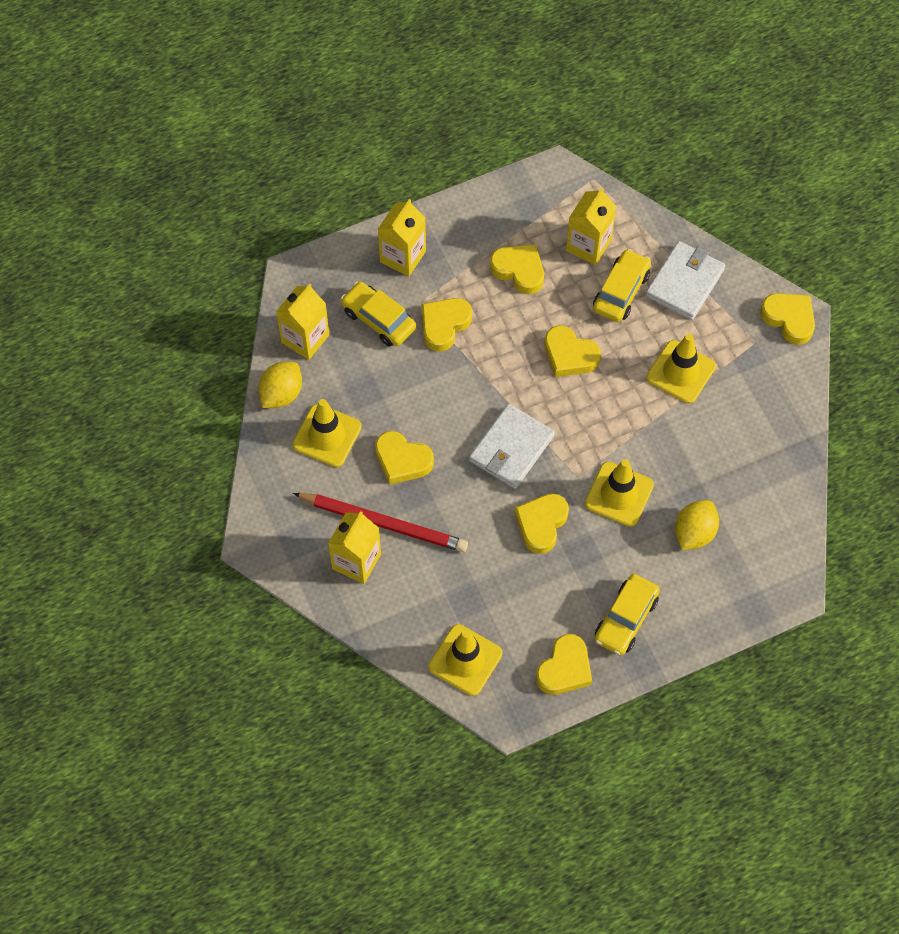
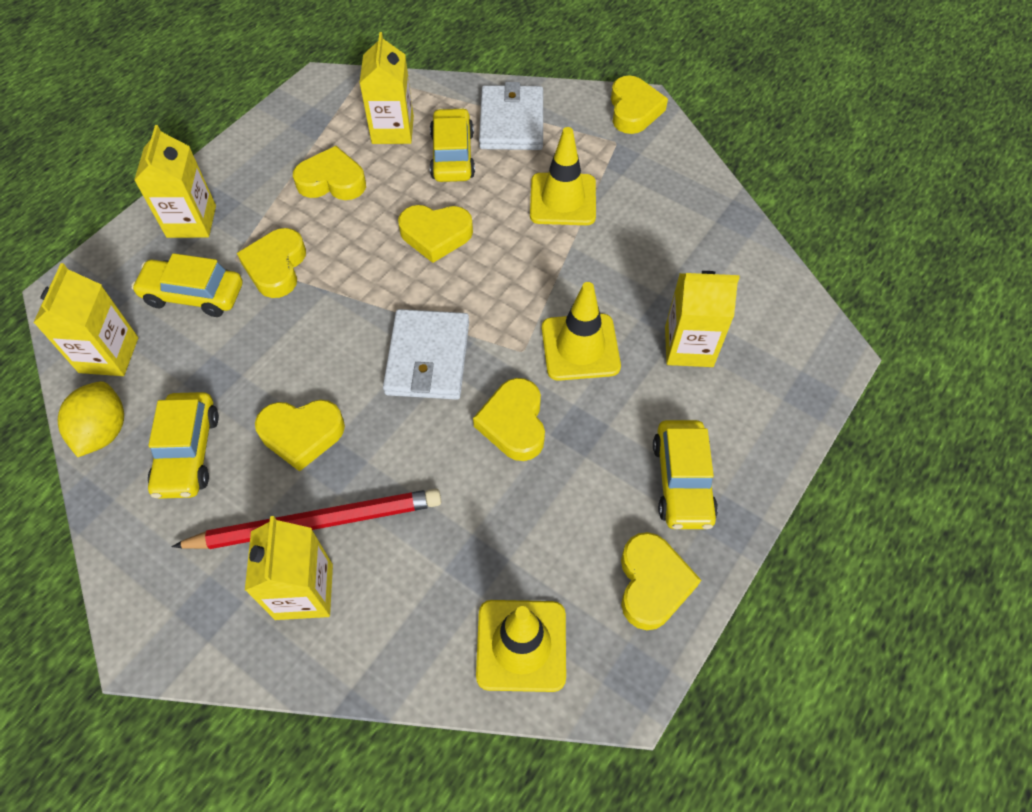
camera: 30 degrees left, 5 degrees down
yellow traffic cone [292,399,361,467] -> yellow car [148,392,219,499]
yellow lemon [675,500,719,550] -> yellow carton [665,271,740,367]
yellow heart [760,293,815,345] -> yellow heart turned 75 degrees clockwise [611,75,668,134]

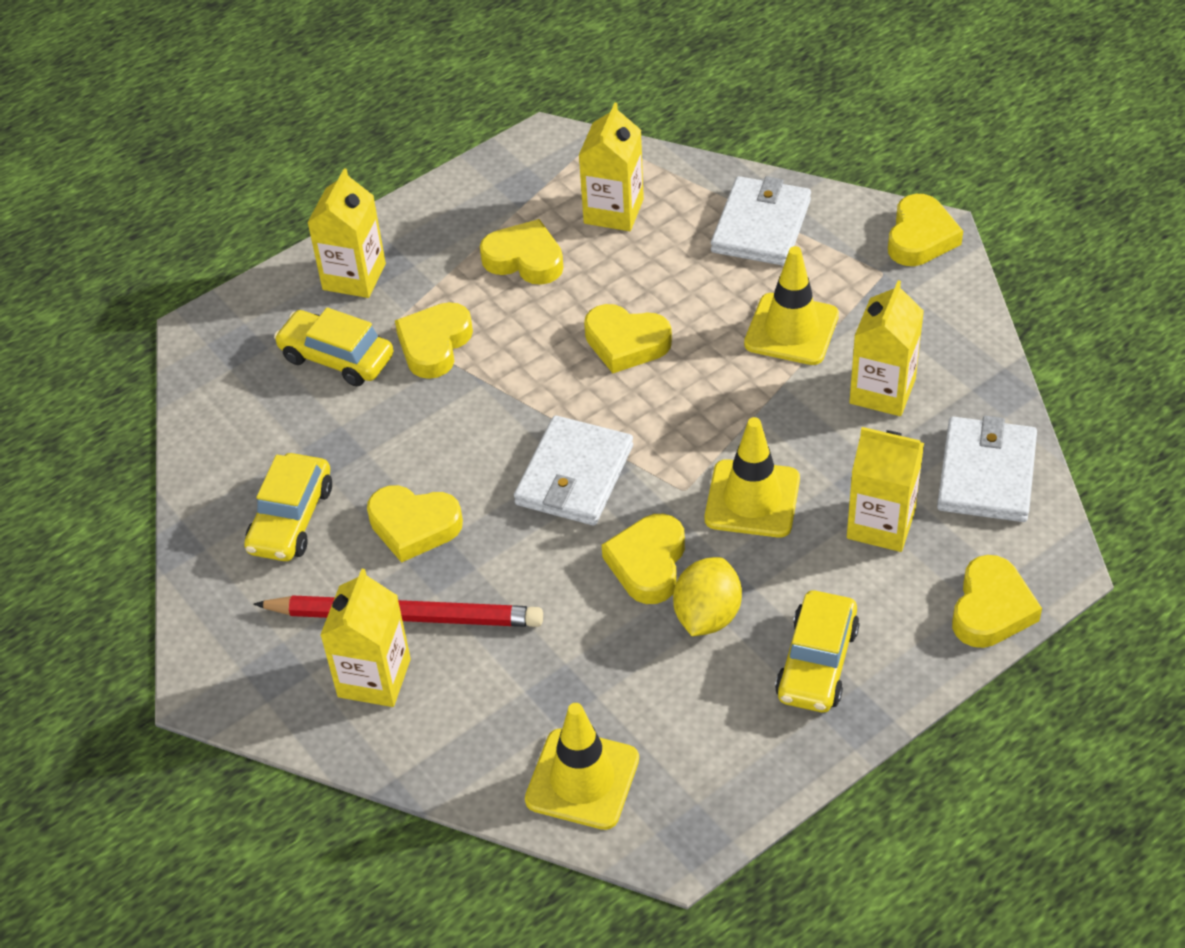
camera: 20 degrees right, 10 degrees down
yellow carton [33,263,138,376] -> yellow carton moved to [849,280,924,416]
yellow lemon [58,381,124,457] -> yellow lemon moved to [673,557,742,636]
yellow car [430,108,475,182] -> none
yellow heart [621,532,701,630] -> yellow heart moved to [952,555,1042,648]
none -> white wallet [937,416,1037,522]

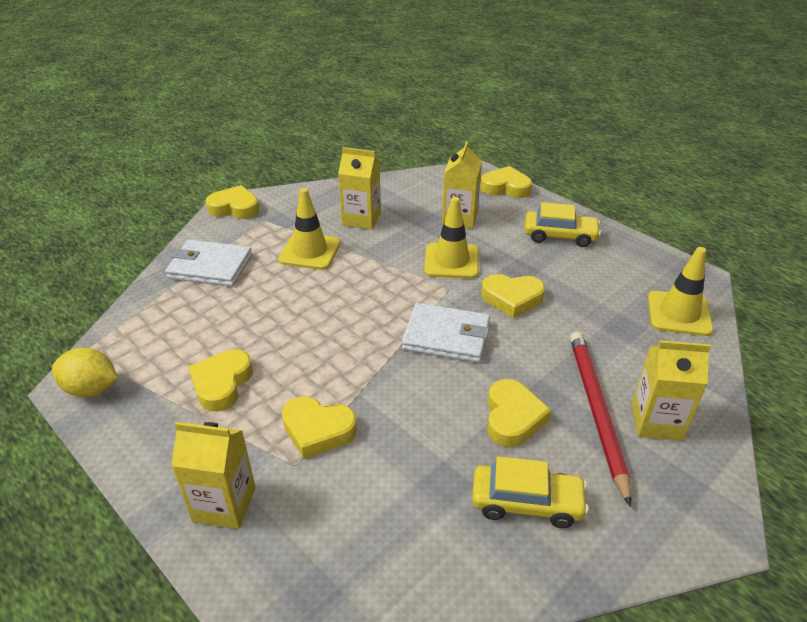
camera: 100 degrees left, 10 degrees down
yellow car [274,308,394,387] -> none
yellow carton [578,102,644,231] -> none
yellow heart [584,304,672,373] -> none
yellow lemon [673,557,742,636] -> yellow lemon moved to [52,348,118,397]
white wallet [937,416,1037,522] -> none

